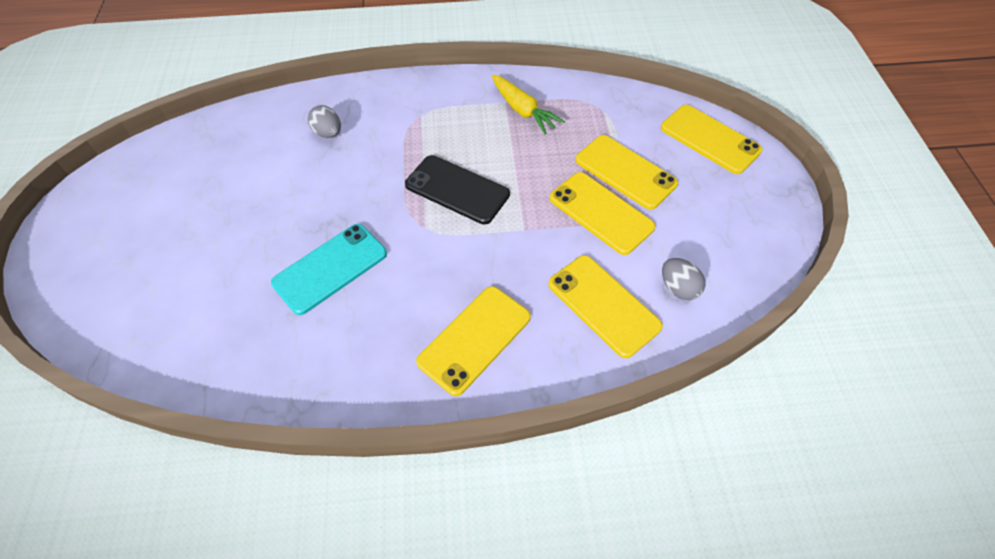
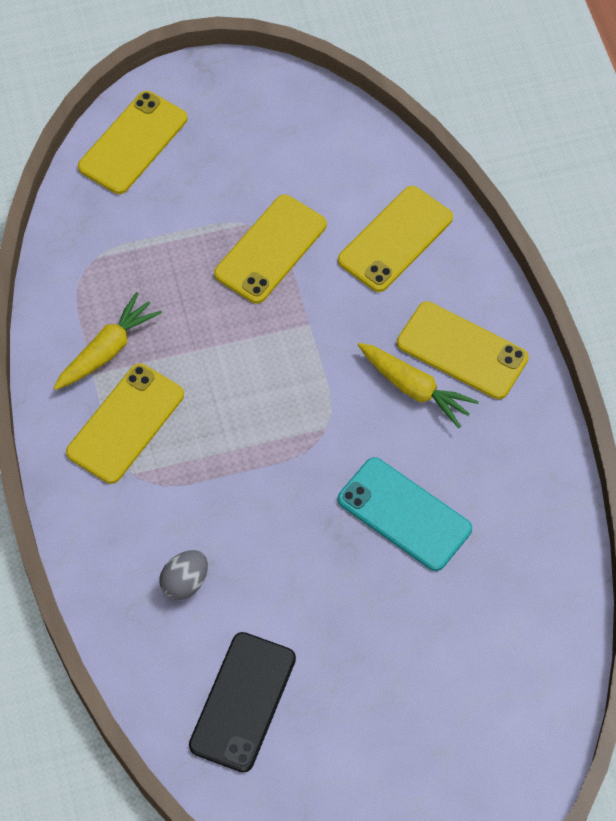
camera: 100 degrees left, 5 degrees up
black phone [405,155,510,224] -> black phone moved to [189,632,296,773]
yellow phone [576,135,678,210] -> yellow phone moved to [66,364,184,484]
grey egg [662,258,706,300] -> none
none -> yellow carrot [358,343,479,428]

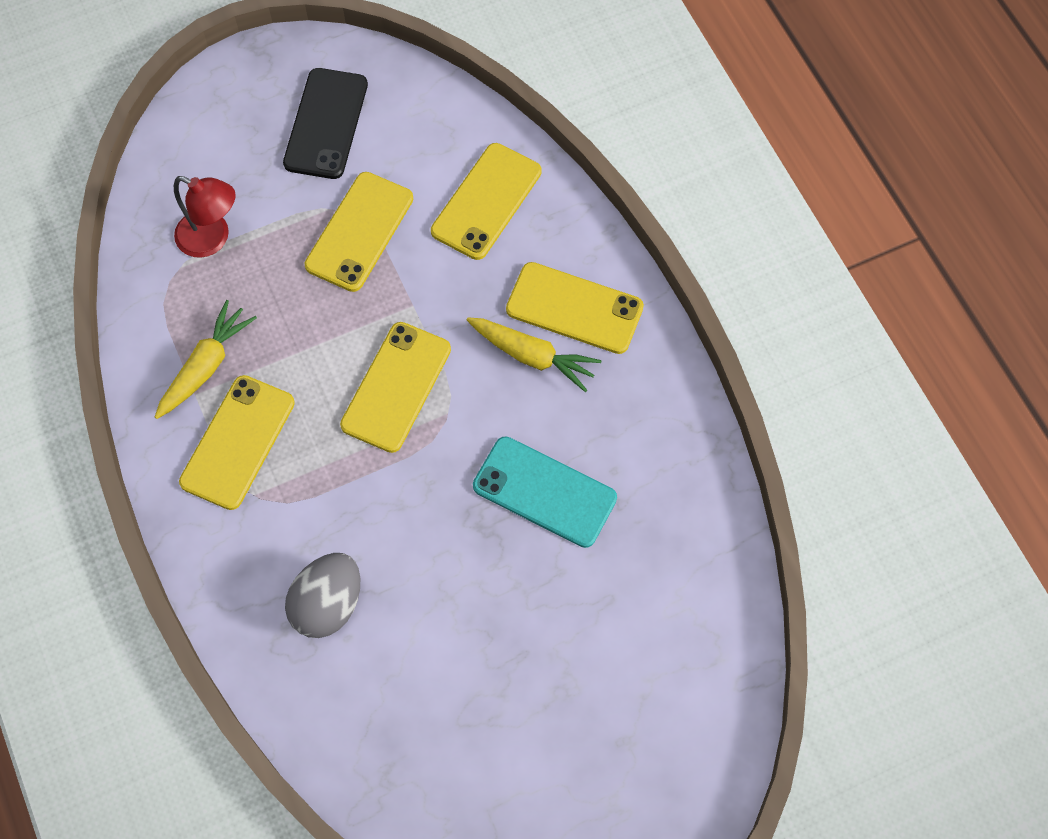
camera: 10 degrees left, 5 degrees up
yellow phone [78,91,187,194] -> yellow phone moved to [340,322,451,453]
grey egg [159,550,208,600] -> grey egg [285,553,360,638], size x1.51
black phone [189,632,296,773] -> black phone moved to [283,68,368,179]
none -> red lamp [174,176,236,258]

